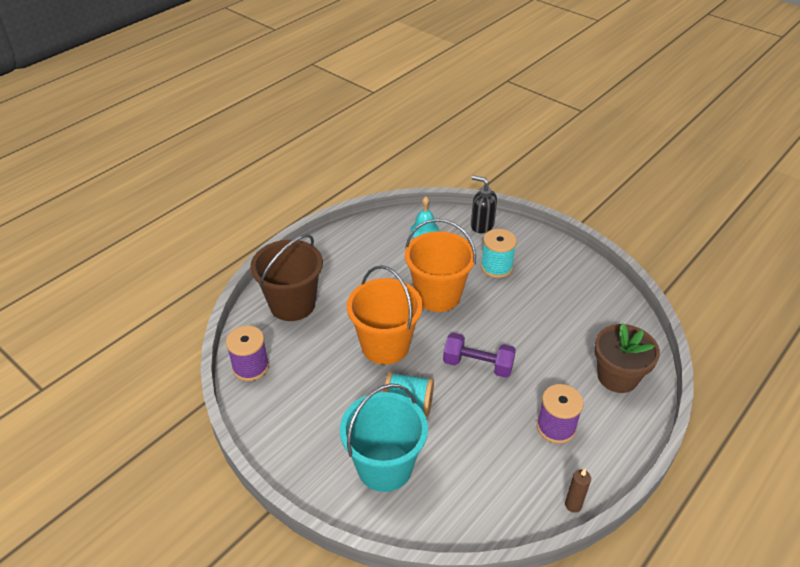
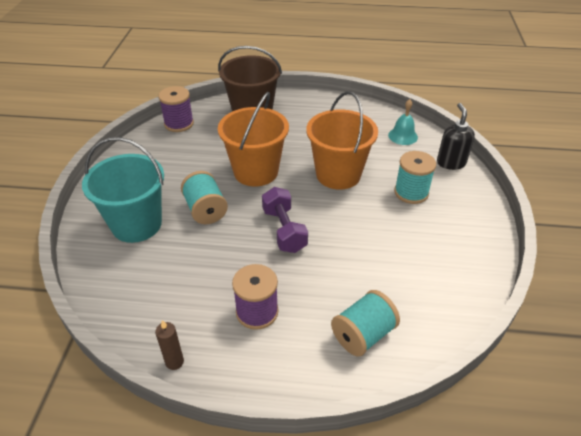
camera: 55 degrees right, 0 degrees up
brown flower pot [594,323,660,393] -> turquoise spool [331,290,400,357]

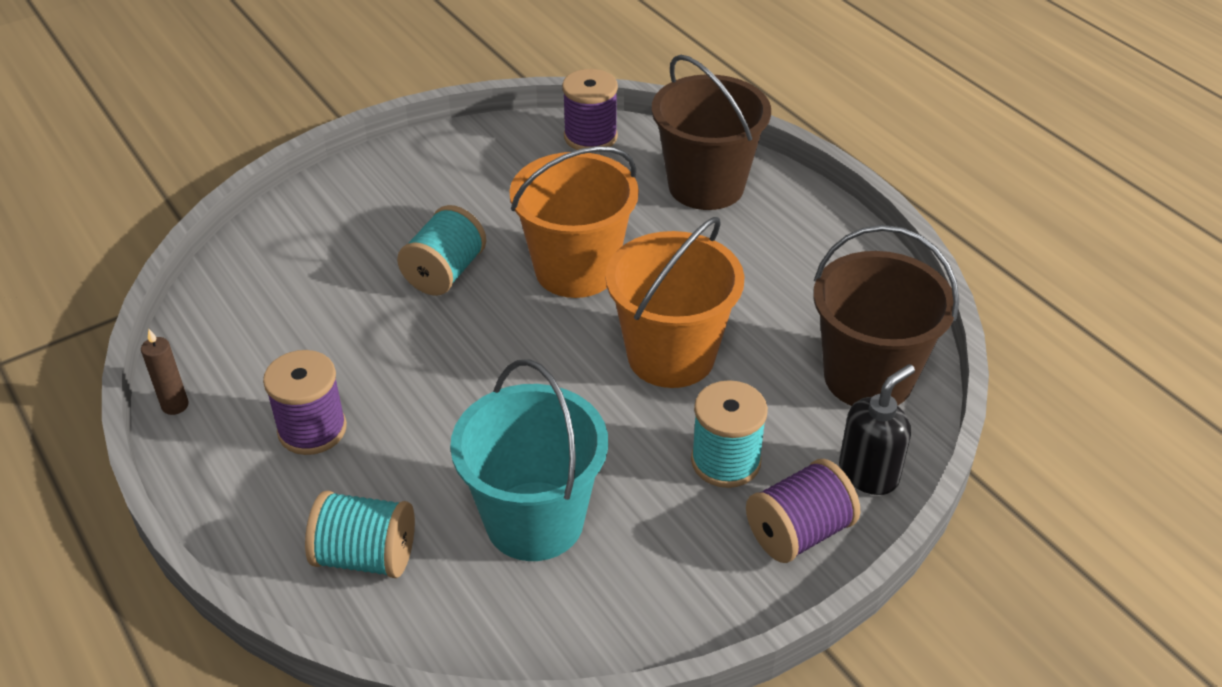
camera: 50 degrees right, 0 degrees up
turquoise bucket [82,137,164,243] -> turquoise bucket moved to [450,359,608,561]
purple dumbbell [262,187,308,253] -> none
turquoise bell [388,99,418,145] -> brown bucket [813,225,959,406]
none -> purple spool [746,459,860,563]

